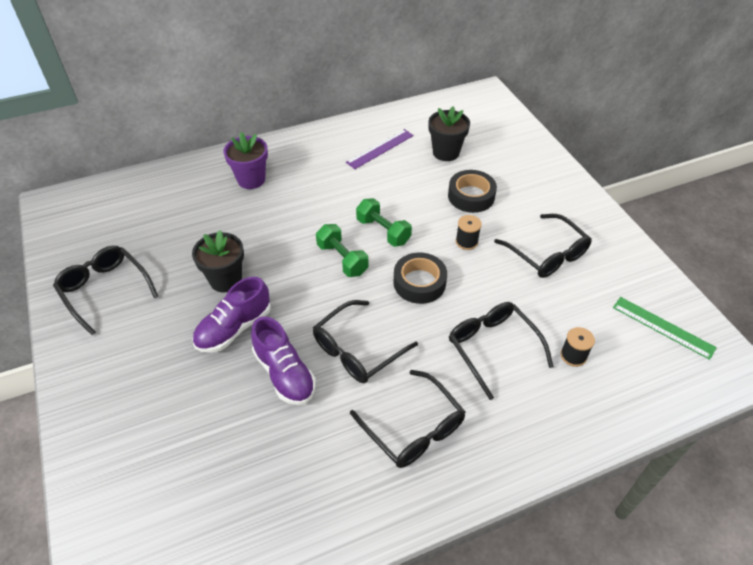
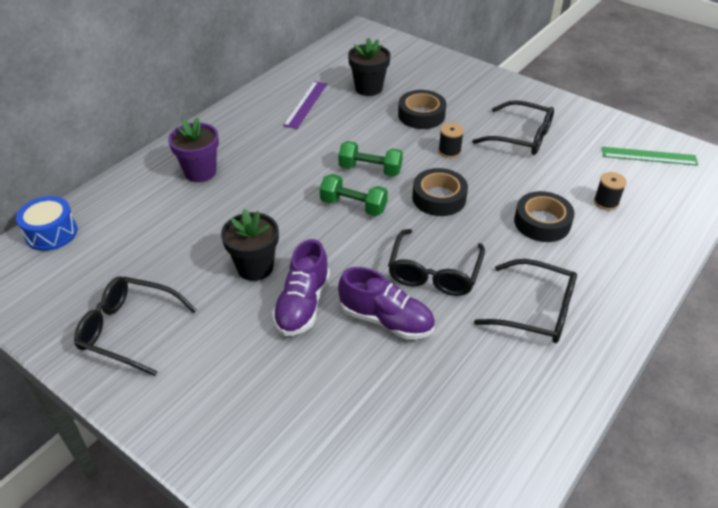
camera: 30 degrees left, 5 degrees down
black glasses [449,302,554,400] -> black tape [514,191,575,242]
none -> blue drum [16,196,78,251]

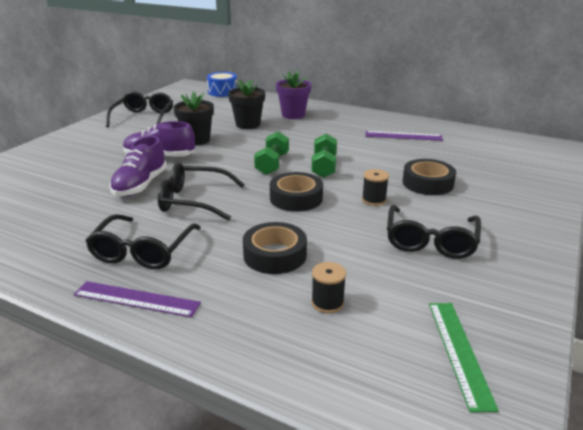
camera: 80 degrees right, 15 degrees down
black flower pot [348,38,391,96] -> black flower pot moved to [228,79,265,129]
none -> purple ruler [73,281,201,318]

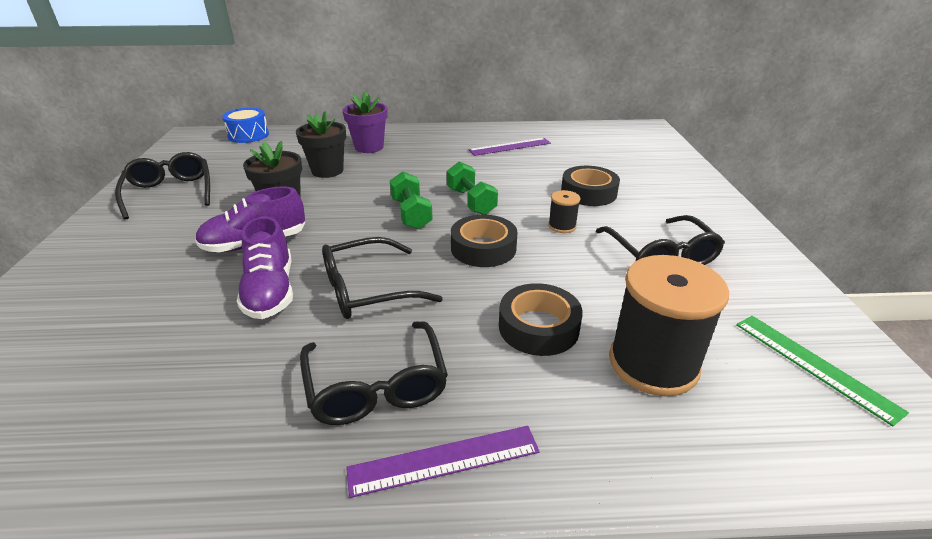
camera: 30 degrees left, 5 degrees up
black spool [311,262,346,313] -> black spool [609,255,729,396], size x2.19

